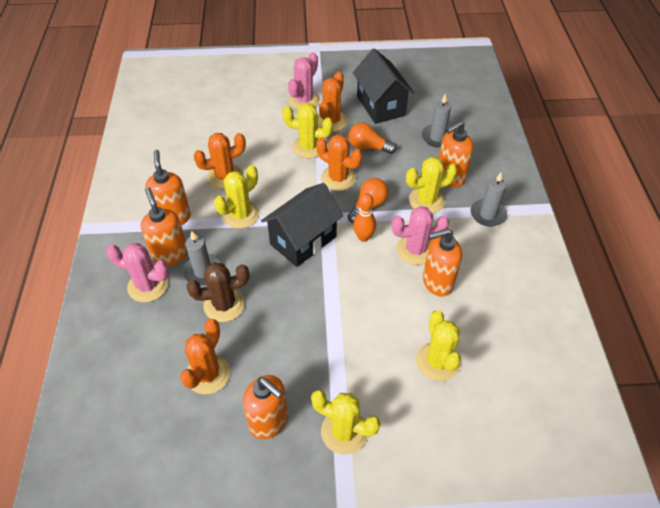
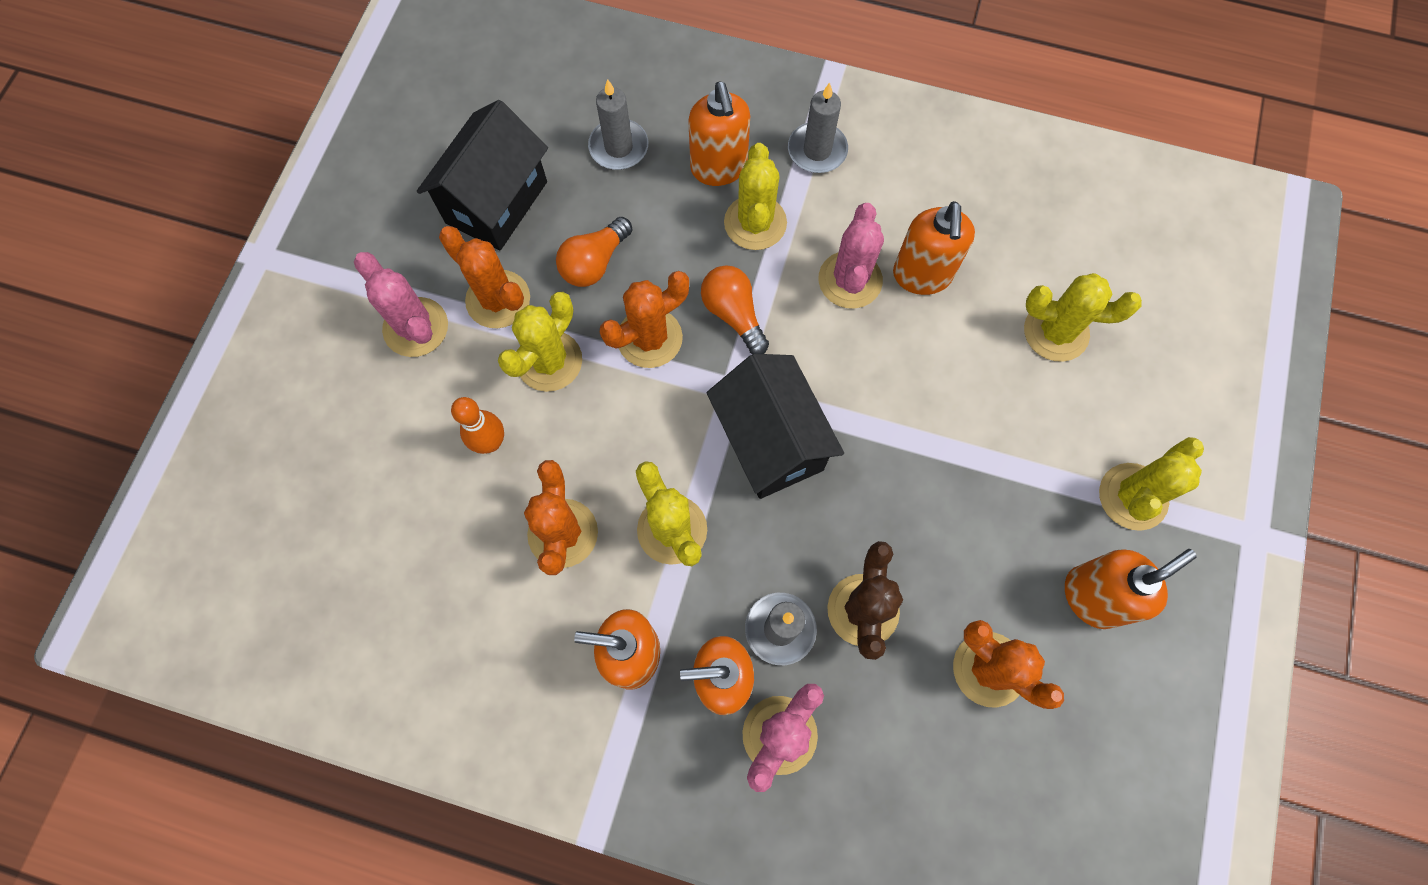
camera: 70 degrees left, 20 degrees up
black house [353,49,414,124] -> black house turned 60 degrees counterclockwise [417,100,548,250]
orange bowling pin [353,193,376,242] -> orange bowling pin moved to [451,397,504,454]

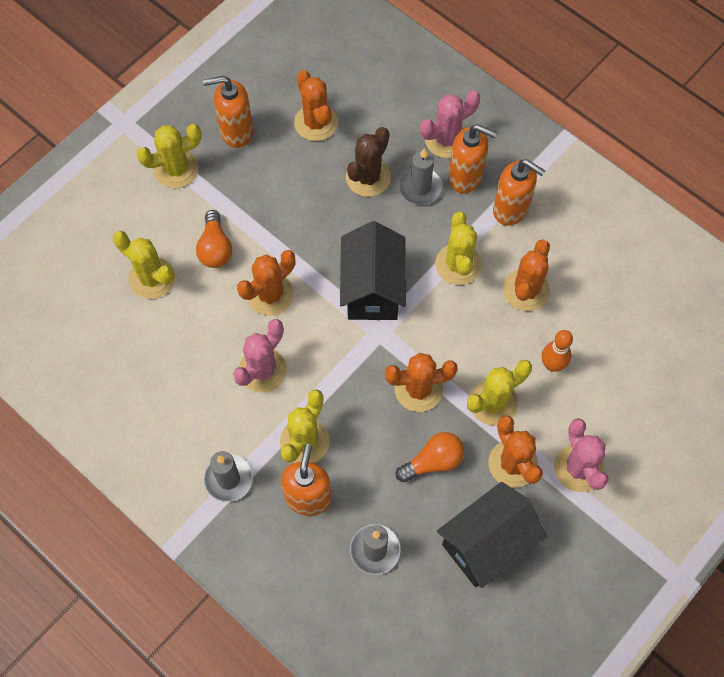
camera: 155 degrees left, 5 degrees down
orange light bulb [701,265,769,354] -> orange light bulb moved to [196,210,232,268]
orange soap dispenser [893,201,975,295] -> none
none -> orange cactus [237,250,295,316]

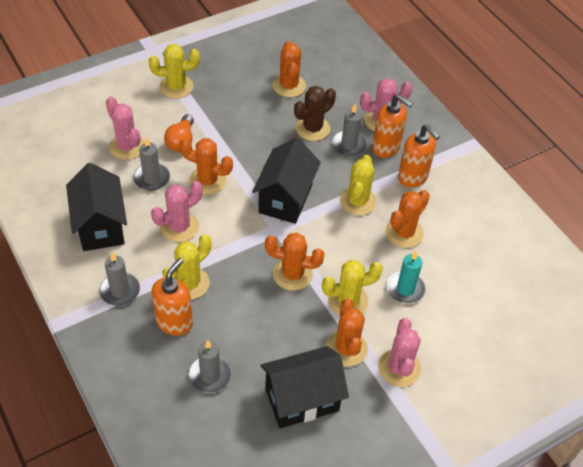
camera: 15 degrees right, 15 degrees down
yellow cactus [113,231,175,299] -> pink cactus [106,97,145,160]
orange soap dispenser [203,76,253,148] -> none
orange cactus [237,250,295,316] -> orange cactus turned 45 degrees clockwise [180,138,233,195]
orange light bulb [396,432,464,482] -> none
orange bowling pin [542,330,573,372] -> turquoise candle [387,251,426,304]
none -> black house [66,163,127,251]
none -> grey candle [133,137,170,191]

